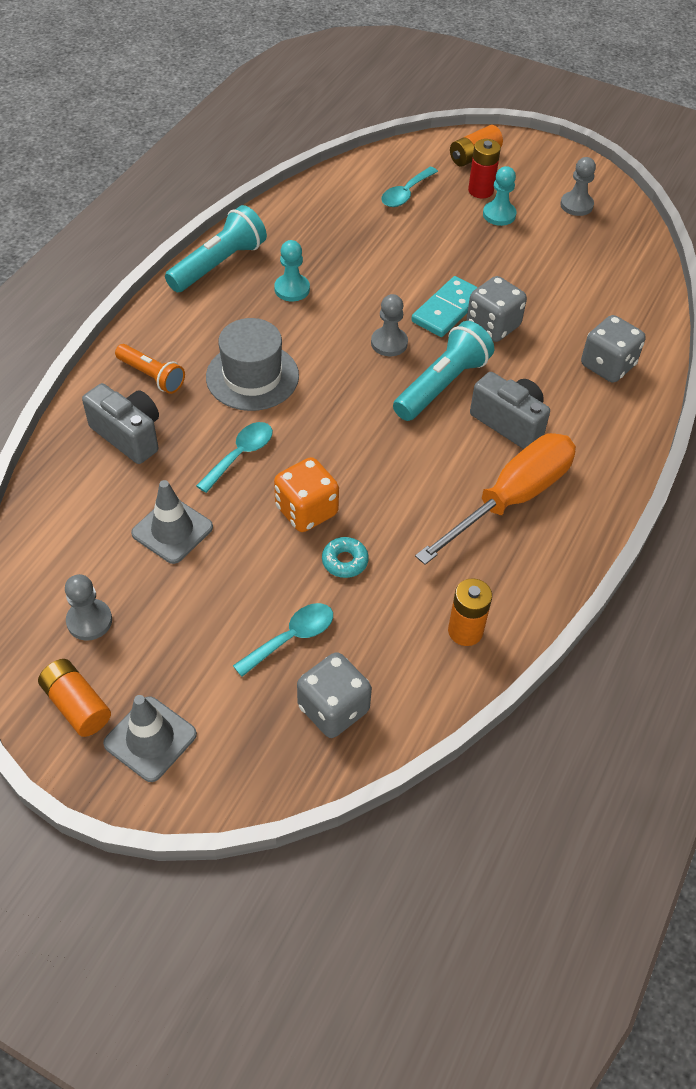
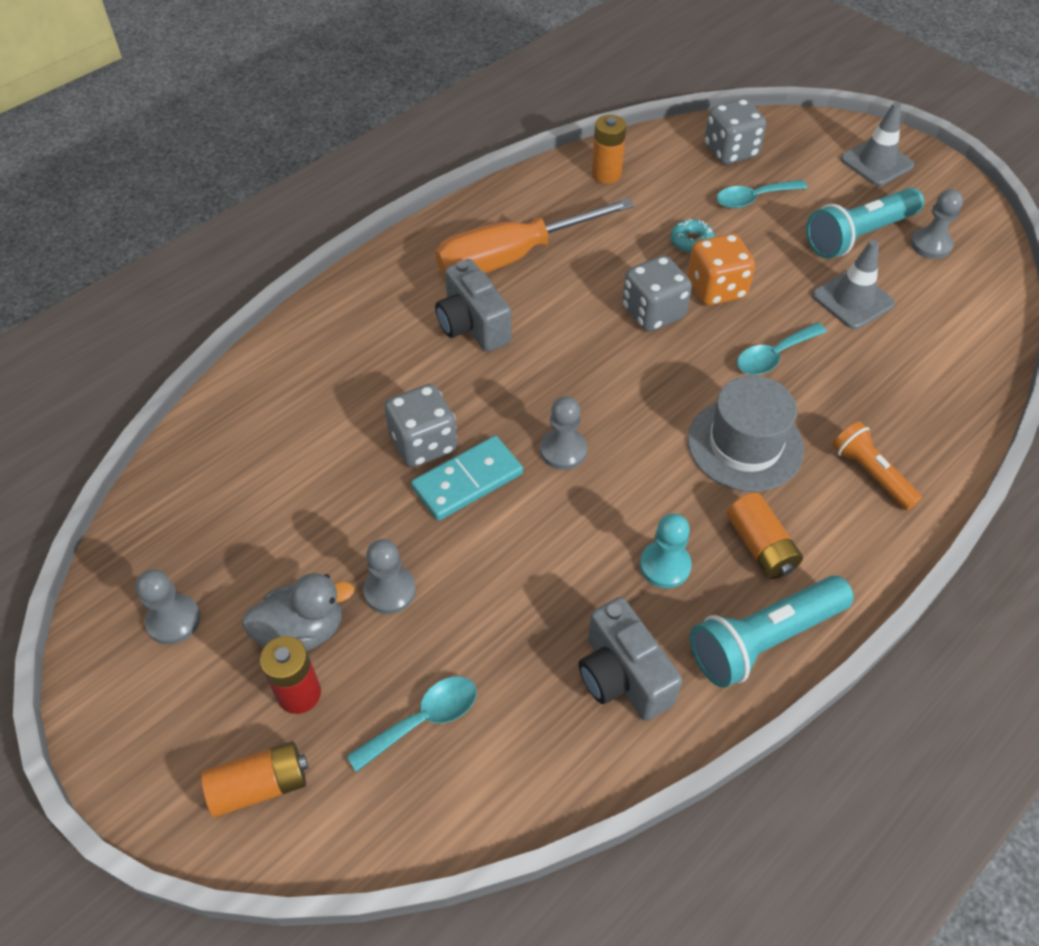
camera: 160 degrees left, 0 degrees up
orange battery [38,659,111,737] -> orange battery moved to [727,493,803,579]
grey camera [82,383,159,464] -> grey camera moved to [579,597,682,721]
turquoise flashlight [393,321,494,421] -> turquoise flashlight moved to [806,188,924,259]
turquoise pawn [483,166,516,226] -> grey duck [242,573,355,652]
grey dice [581,315,645,383] -> grey dice moved to [622,255,692,332]
none -> grey pawn [363,539,416,614]

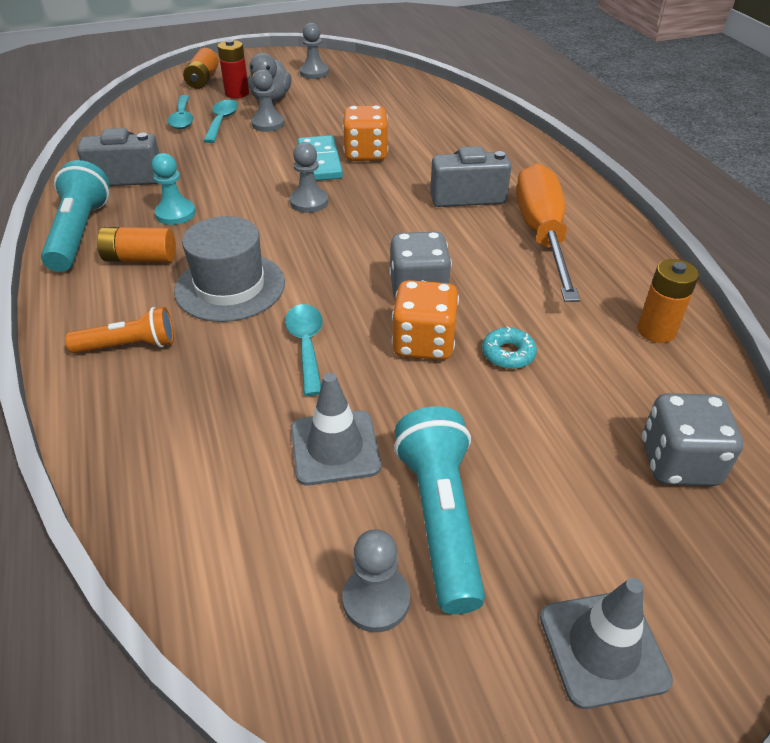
camera: 115 degrees right, 10 degrees down
grey dice [384,384,457,467] -> orange dice [342,105,388,161]
turquoise spoon [716,180,808,208] -> turquoise spoon moved to [204,100,238,143]

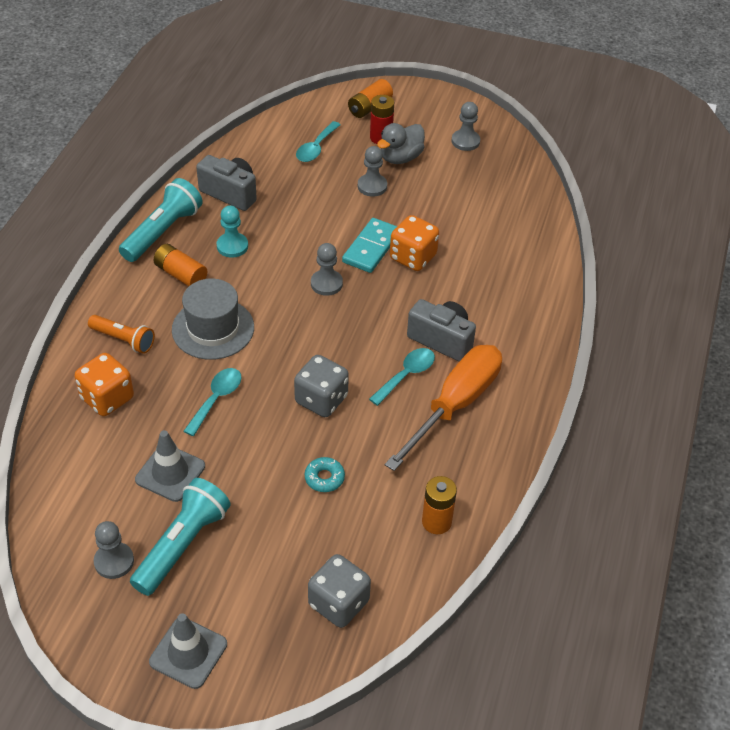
camera: 35 degrees right, 5 degrees up
turquoise spoon [204,100,238,143] -> turquoise spoon moved to [369,348,435,406]
orange dice [392,280,459,360] -> orange dice moved to [75,353,134,416]

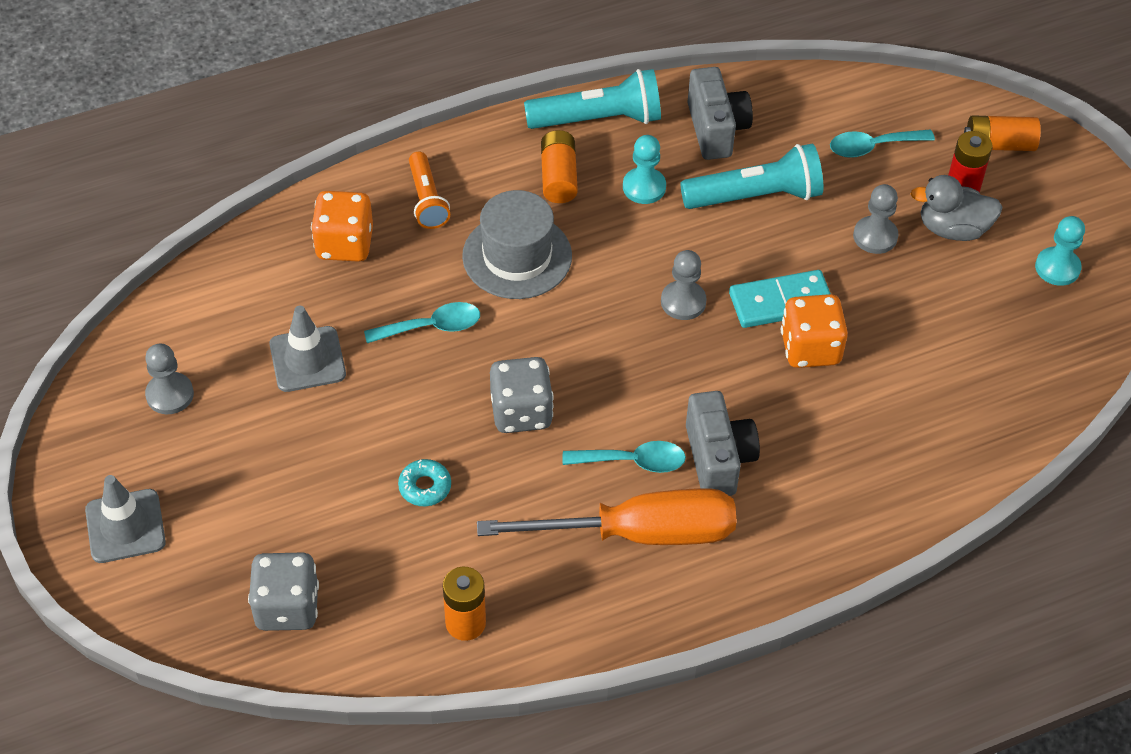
camera: 50 degrees right, 5 degrees up
turquoise flashlight [130,478,231,596] -> turquoise flashlight moved to [681,144,823,209]
grey pawn [451,102,480,151] -> turquoise pawn [1035,216,1085,286]

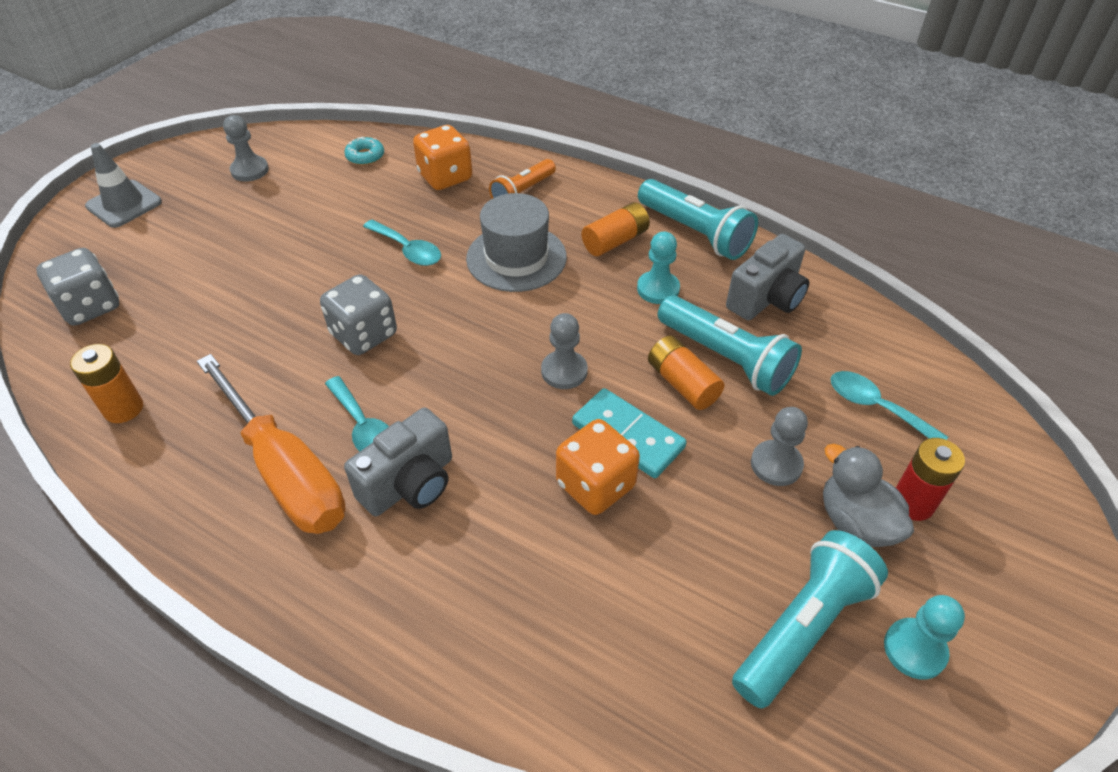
camera: 55 degrees right, 5 degrees down
grey traffic cone [269,306,346,392] -> none
turquoise donut [398,459,451,506] -> turquoise donut moved to [344,136,384,165]
orange battery [964,115,1041,151] -> orange battery moved to [648,336,725,410]
none -> turquoise flashlight [732,530,888,708]

